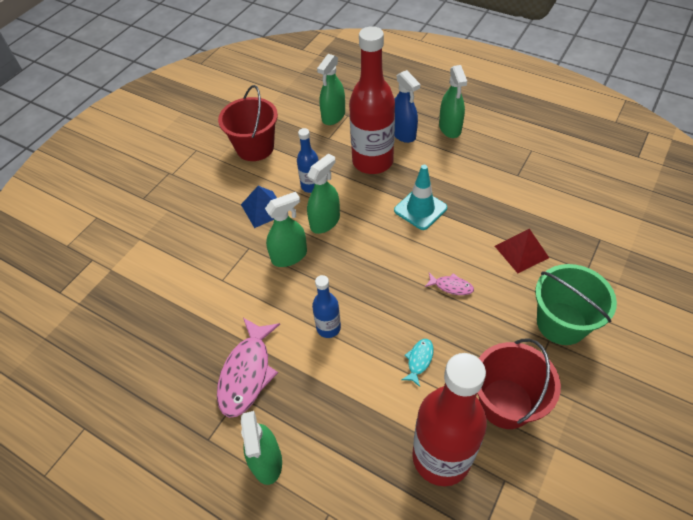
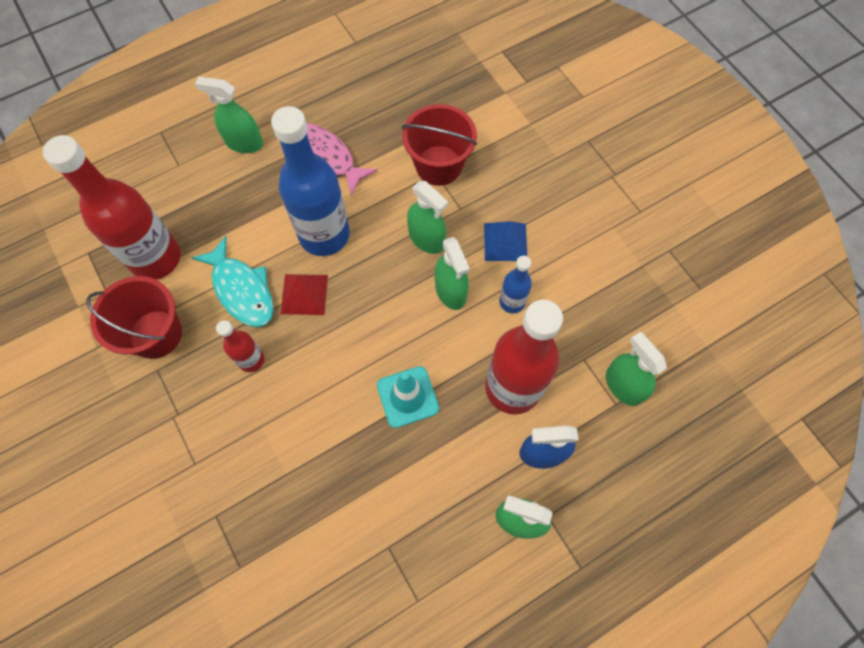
camera: 115 degrees right, 15 degrees up
red bucket [218,85,278,161] -> red bucket moved to [402,104,477,186]
green spray bottle [265,192,307,267] -> green spray bottle turned 45 degrees counterclockwise [407,181,448,254]
blue bottle [312,275,341,338] -> blue bottle [271,106,350,256], size x2.05
turquoise fish [401,339,434,387] -> turquoise fish [192,236,274,327], size x2.07
pink fish [425,273,474,295] -> none
red pyramid [495,229,549,273] -> red pyramid moved to [281,274,328,315]
green bucket [535,264,617,345] -> none
none -> red bottle [216,320,264,372]

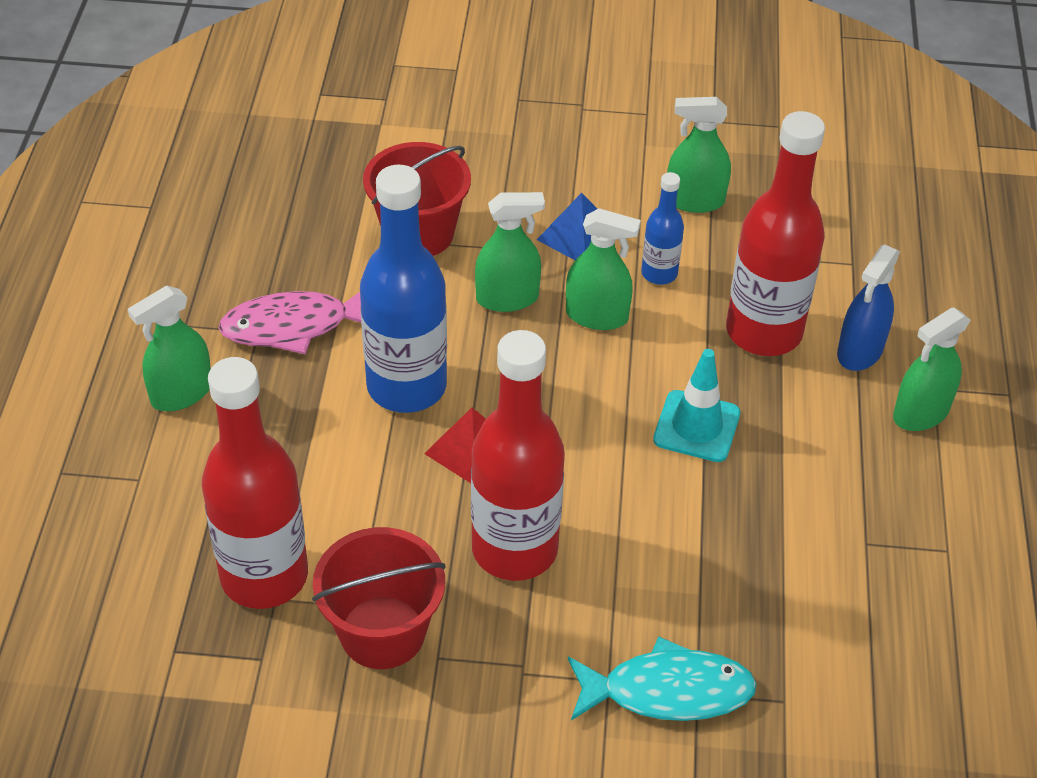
camera: 55 degrees left, 20 degrees down
turquoise fish [192,236,274,327] -> turquoise fish moved to [568,636,757,721]
red bottle [216,320,264,372] -> red bottle [471,330,565,581], size x2.05
green spray bottle [606,332,667,406] -> green spray bottle moved to [667,97,731,213]

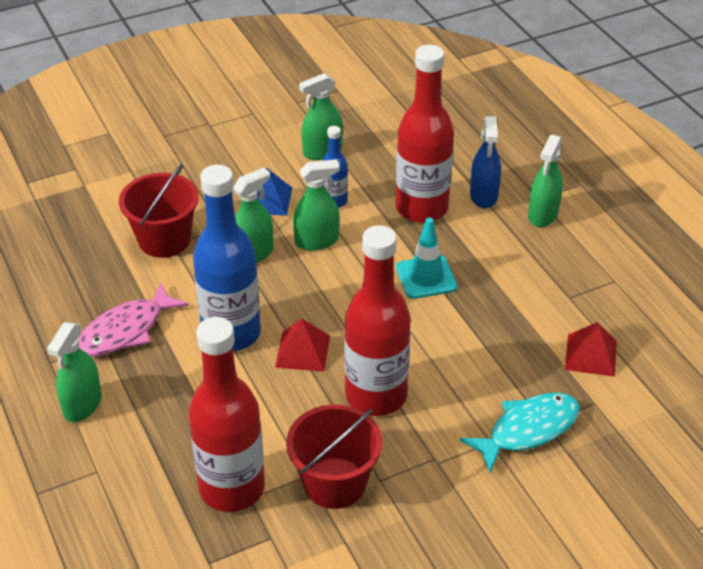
camera: 30 degrees left, 5 degrees down
none -> red pyramid [565,322,617,377]

